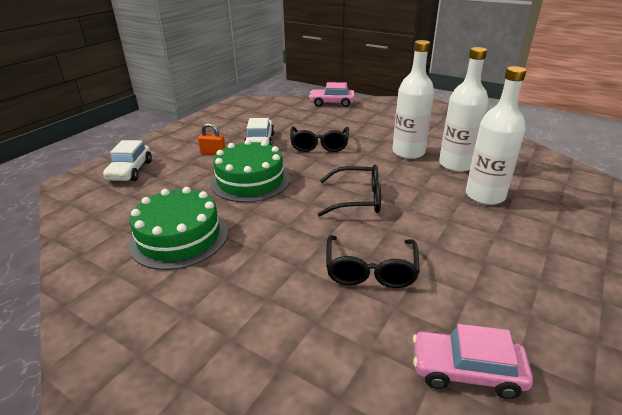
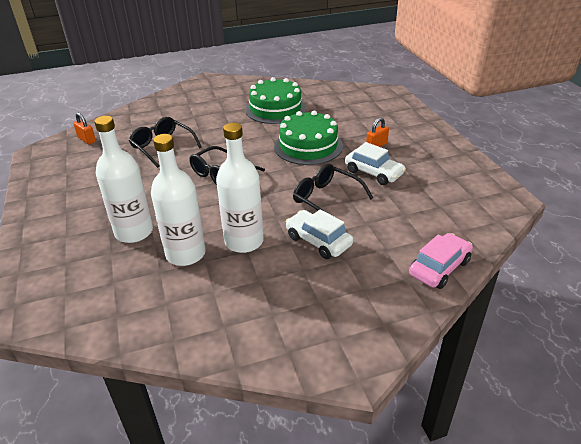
camera: 130 degrees right, 5 degrees up
white car [103,140,152,181] -> white car moved to [286,209,353,259]
pink car [413,324,533,399] -> orange padlock [73,113,96,144]

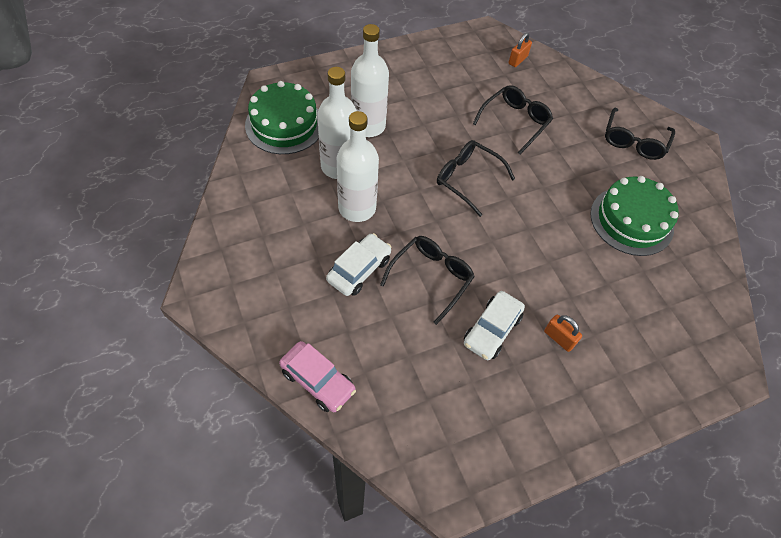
camera: 80 degrees right, 20 degrees up
green cake [274,111,343,165] -> green cake moved to [245,81,319,154]
none -> black glasses [605,108,675,160]

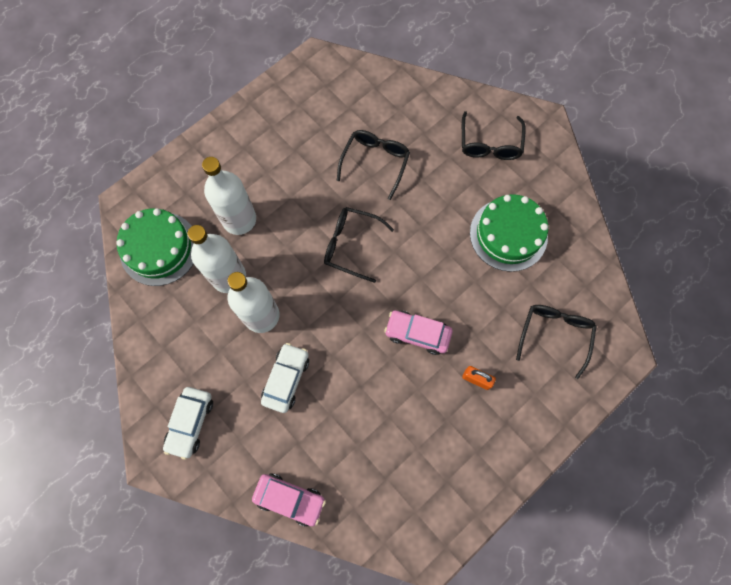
camera: 15 degrees left, 15 degrees up
black glasses [380,236,475,325] -> black glasses moved to [516,305,597,379]
white car [464,291,525,360] -> white car moved to [163,387,213,460]
orange padlock [508,33,532,67] -> none
none -> pink car [384,311,453,355]

